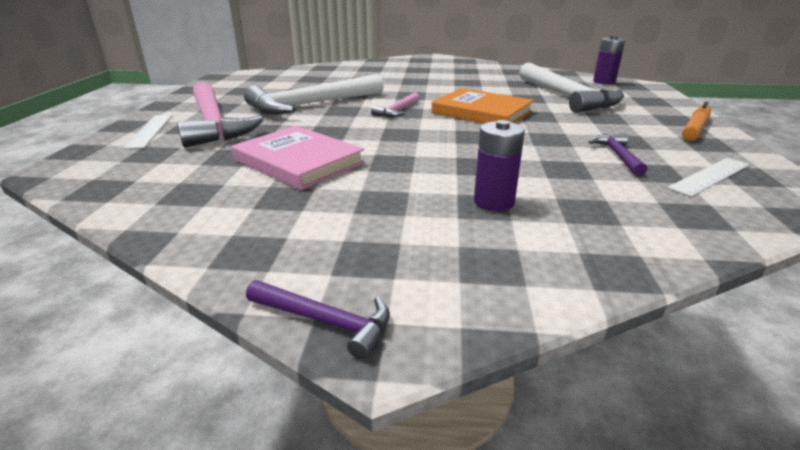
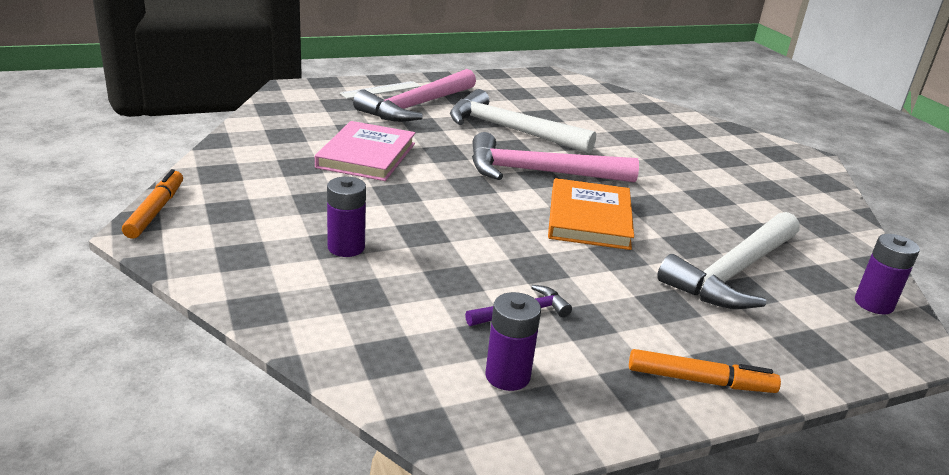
camera: 60 degrees right, 0 degrees up
purple hammer [246,280,390,360] -> orange marker [122,169,183,239]
pink hammer [371,92,420,117] -> pink hammer [472,132,639,182], size x2.13
white ruler [667,158,750,197] -> purple battery [485,292,541,391]

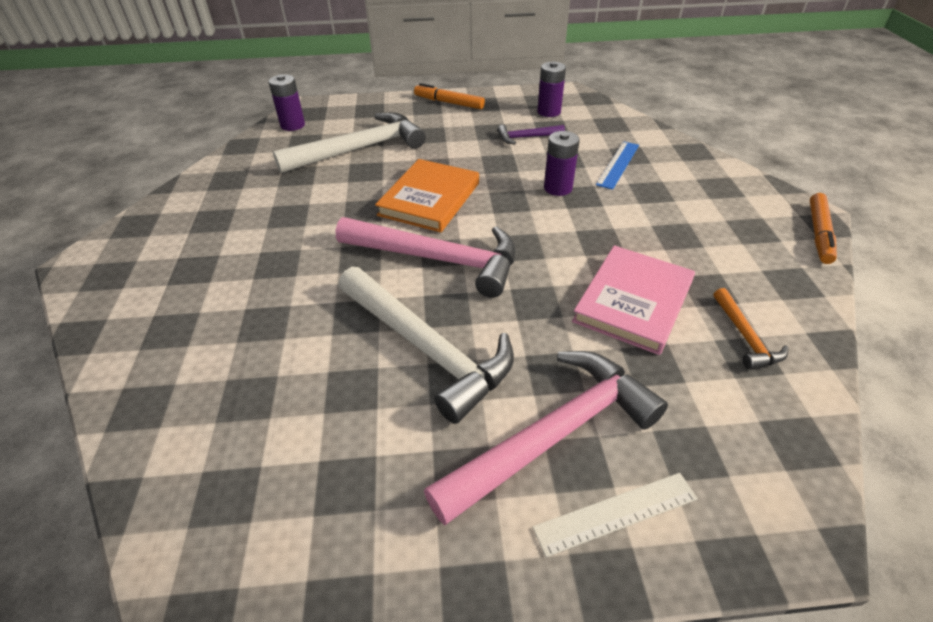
camera: 160 degrees left, 15 degrees up
purple battery [327,177,366,257] -> purple battery moved to [544,131,580,196]
none -> blue ruler [596,141,639,190]
none -> orange hammer [714,288,788,369]

